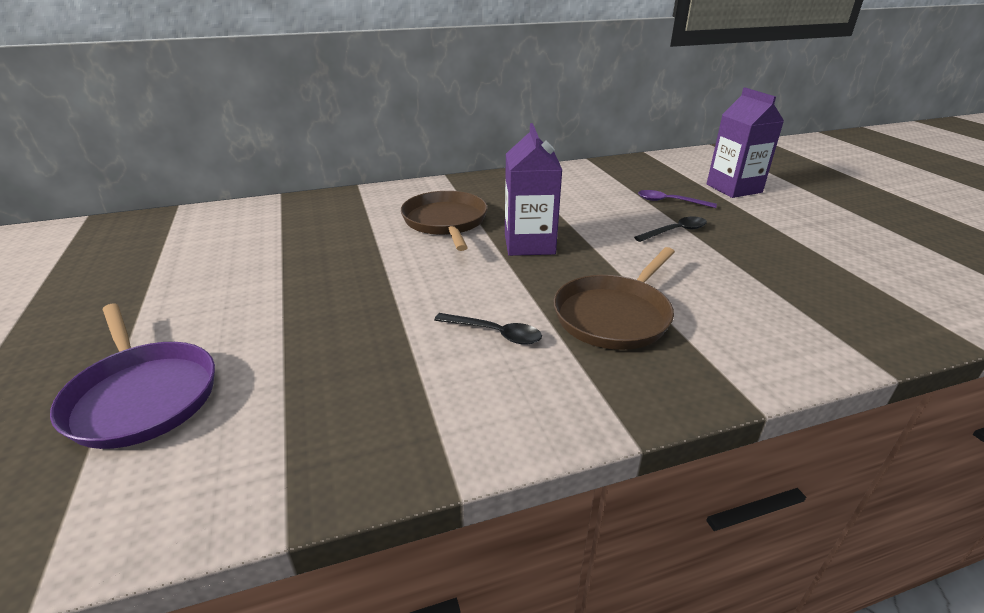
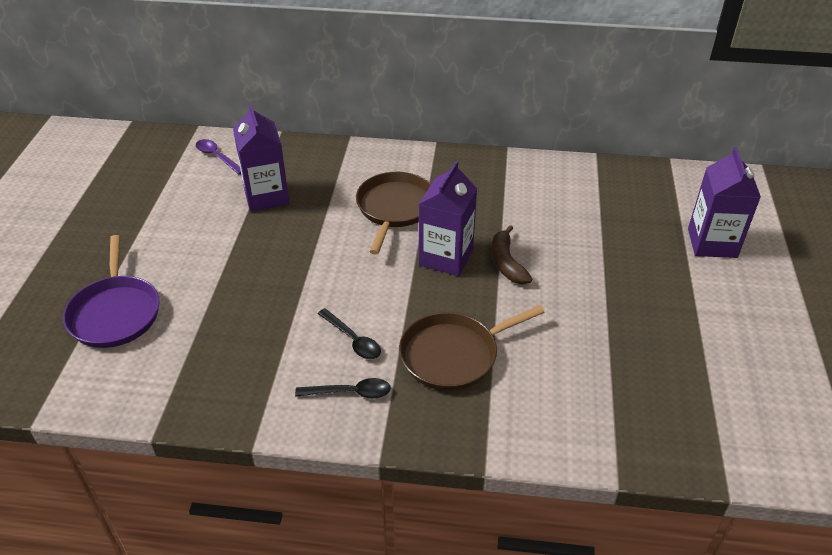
camera: 25 degrees right, 10 degrees up
black spoon [634,217,707,242] -> black spoon moved to [295,378,391,399]
purple spoon [638,190,717,208] -> purple spoon moved to [196,139,241,174]
none -> purple carton [233,104,289,212]
none -> brown banana [492,225,532,284]

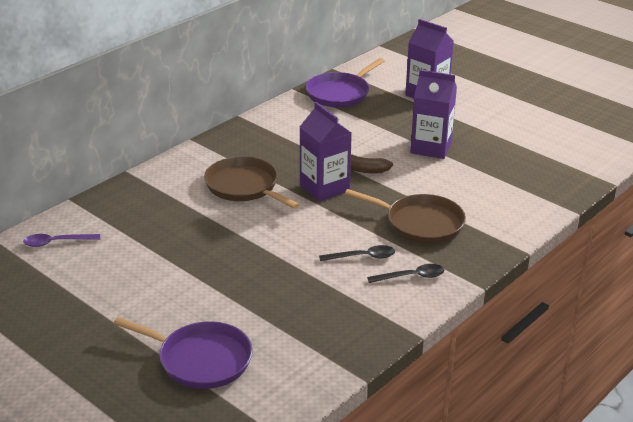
camera: 55 degrees left, 10 degrees down
purple carton [233,104,289,212] -> purple carton moved to [410,70,457,159]
black spoon [295,378,391,399] -> black spoon turned 45 degrees clockwise [367,264,444,283]
brown pan [399,305,545,391] -> brown pan turned 75 degrees counterclockwise [345,189,466,244]
none -> purple pan [305,58,384,108]

